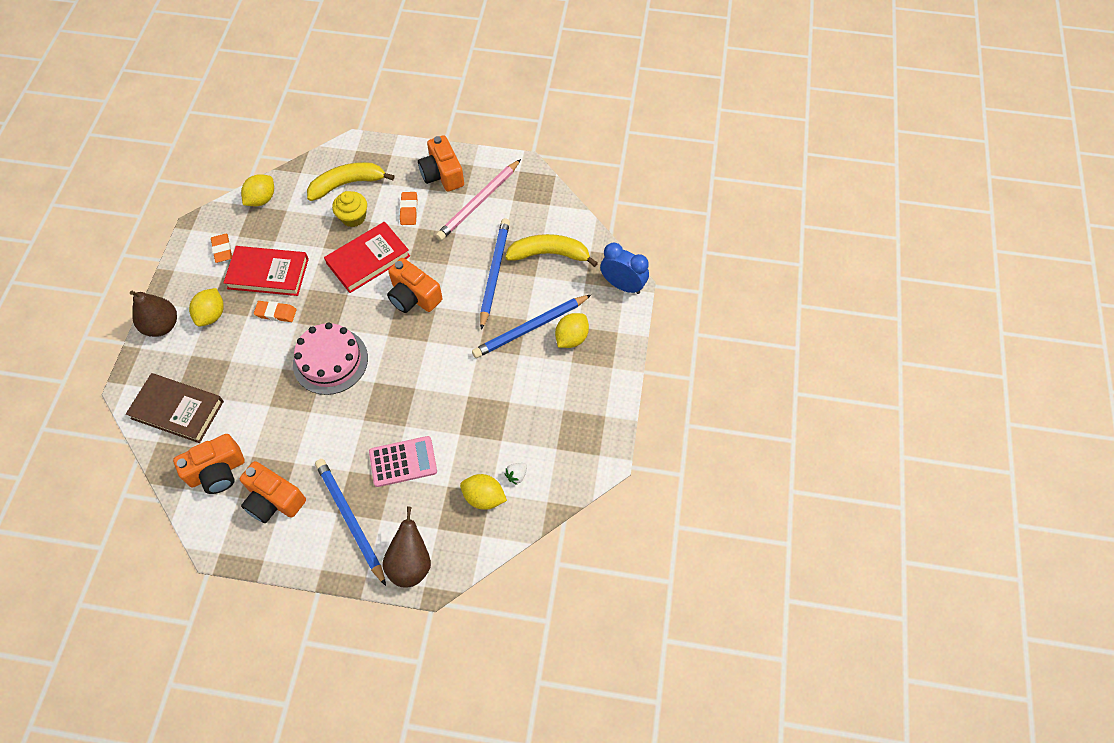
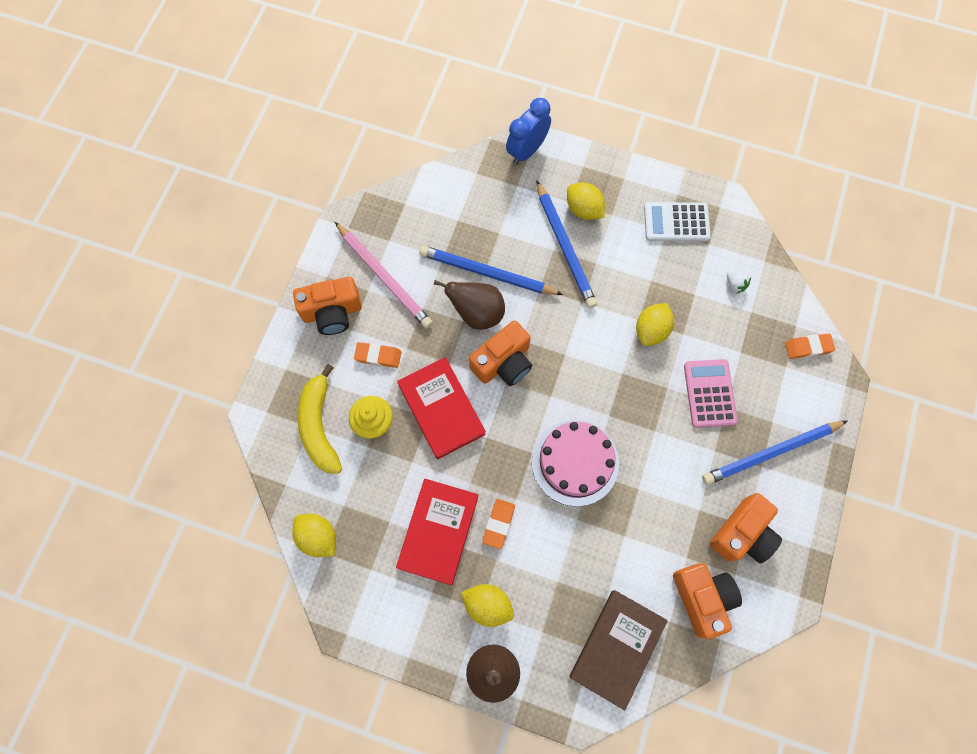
camera: 80 degrees left, 10 degrees up
orange eraser [211,234,232,263] -> orange eraser moved to [785,333,835,359]
brown pear [382,507,431,588] -> brown pear moved to [434,280,505,330]
yellow lemon [460,474,507,510] -> yellow lemon moved to [636,303,674,346]
yellow banana [505,234,598,267] -> none
none -> white calculator [644,202,711,242]

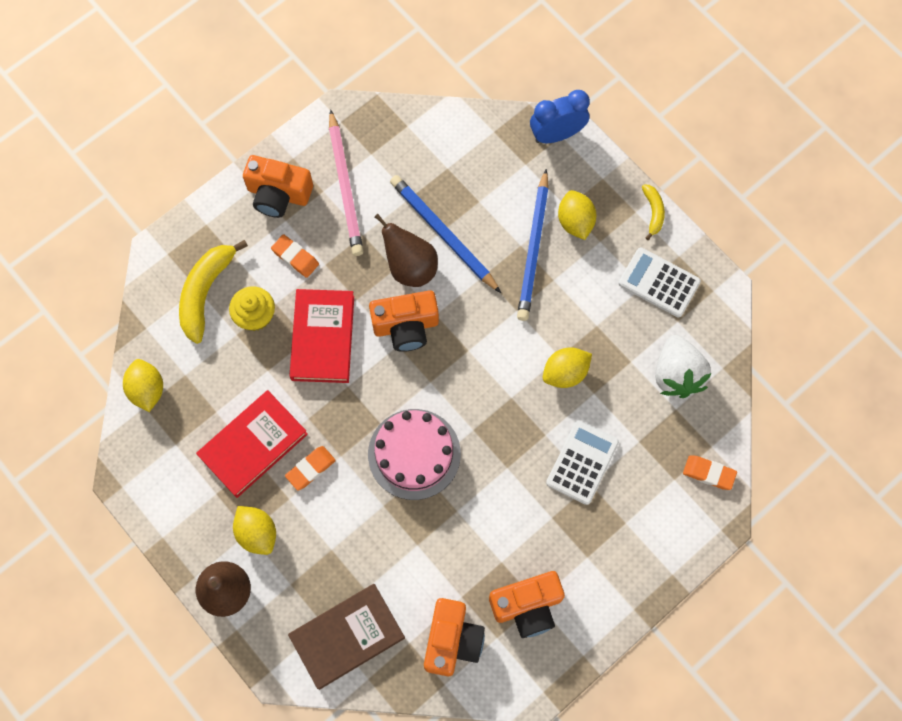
camera: 30 degrees right, 0 degrees up
pink calculator [684,359,738,428] -> white calculator [546,420,619,505]
blue pencil [702,421,847,485] -> none
white strawberry [727,271,751,294] -> white strawberry [655,335,712,398], size x2.32
none -> yellow banana [642,184,665,240]

